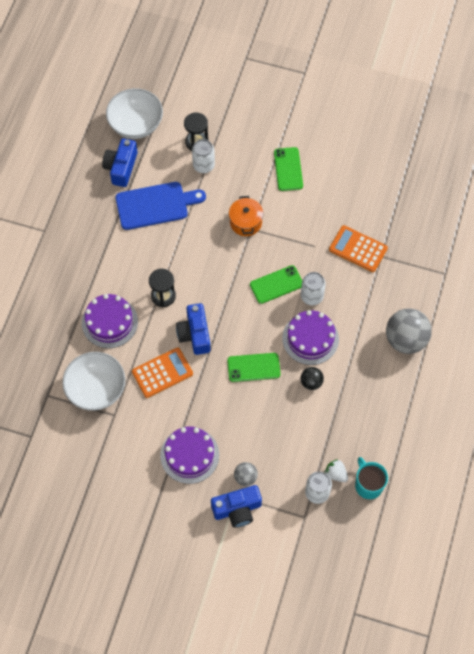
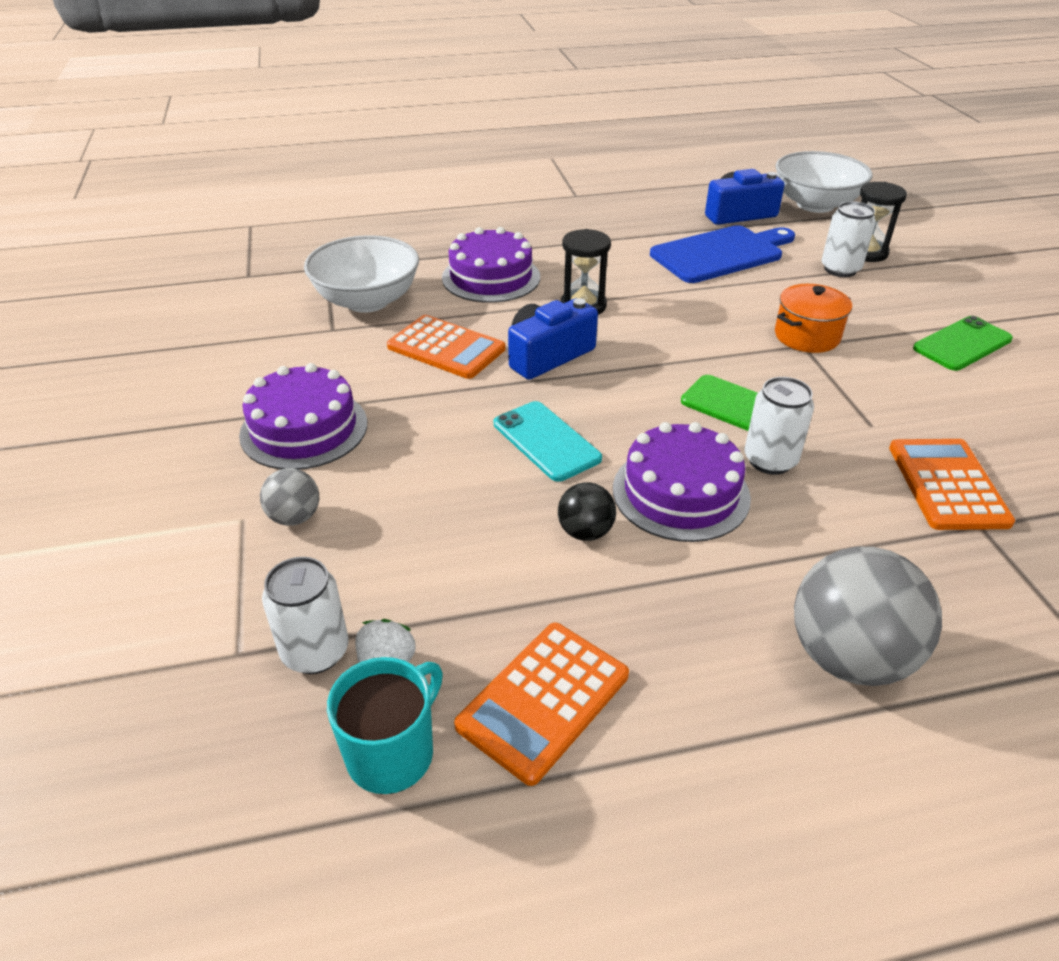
camera: 60 degrees right, 25 degrees down
blue cutting board [116,182,206,230] -> blue cutting board turned 75 degrees counterclockwise [650,225,795,283]
blue camera [211,485,262,528] -> none
green phone [227,353,280,382] -> turquoise phone [494,401,602,482]
none -> orange calculator [454,623,629,786]

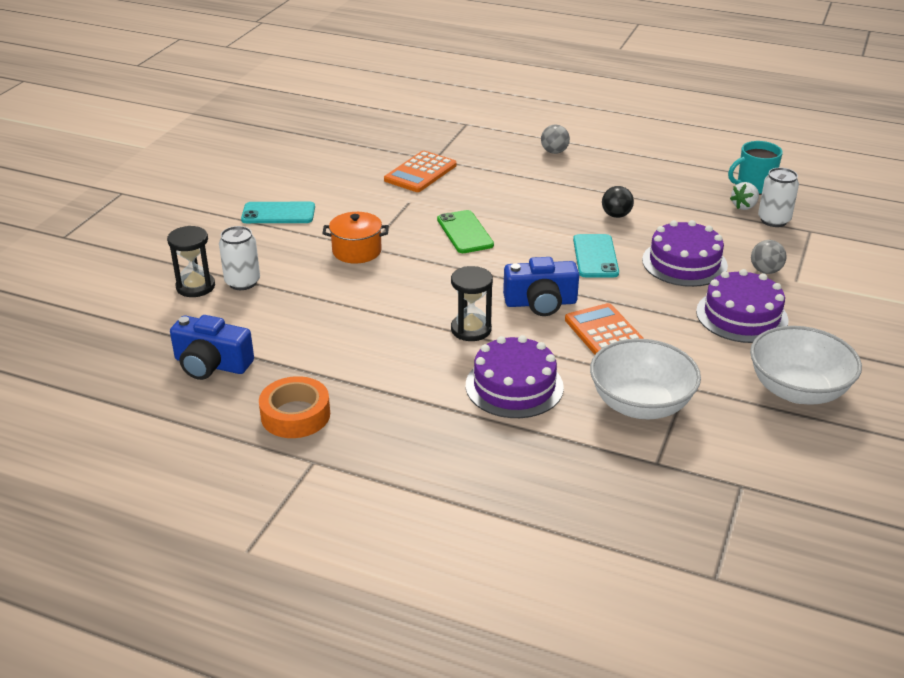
camera: 145 degrees left, 5 degrees down
orange calculator [454,623,629,786] -> none
purple cake [613,422,751,542] -> purple cake moved to [642,220,728,287]
blue cutting board [650,225,795,283] -> none
white can [744,377,814,475] -> none
white bowl [775,151,873,213] -> white bowl moved to [750,326,862,405]
grey ball [794,547,942,686] -> grey ball [541,125,570,154], size x0.51
green phone [913,316,1013,371] -> turquoise phone [241,202,315,223]
none -> orange tape [259,376,330,438]

